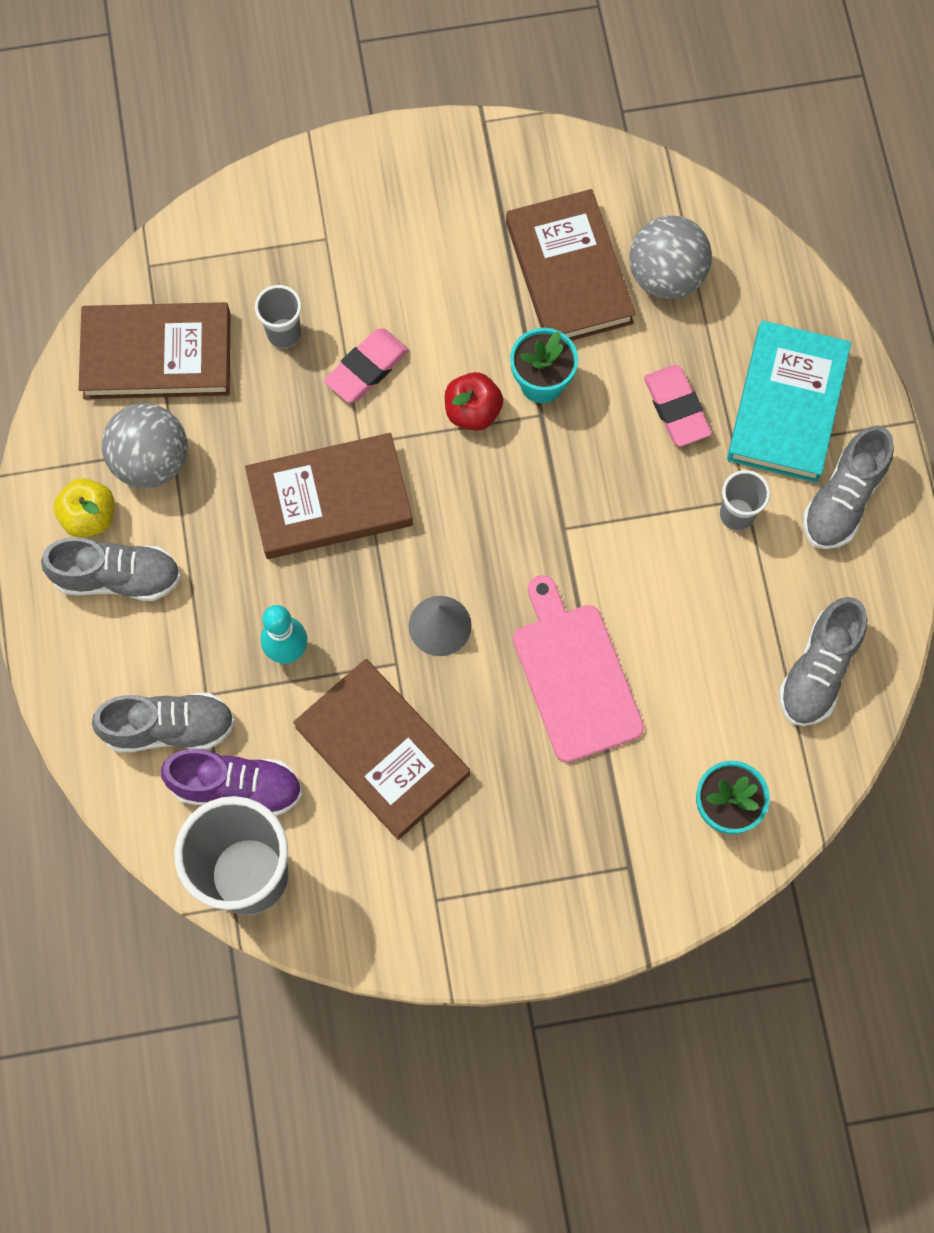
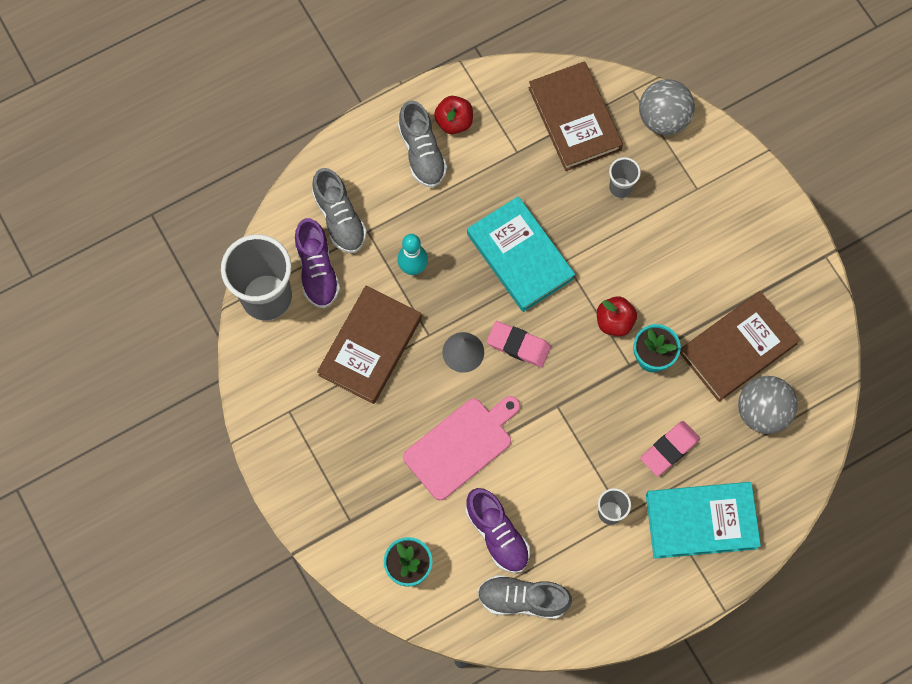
camera: 70 degrees right, 0 degrees up
yellow apple [54,478,114,538] -> red apple [434,96,473,134]
grey ball [101,403,188,488] -> grey ball moved to [639,79,695,135]
brown book [245,433,413,559] -> turquoise book [467,196,575,312]
pink eraser [324,328,409,403] -> pink eraser moved to [487,321,551,367]
grey shoe [803,426,894,549] -> none
none -> purple shoe [465,488,530,573]

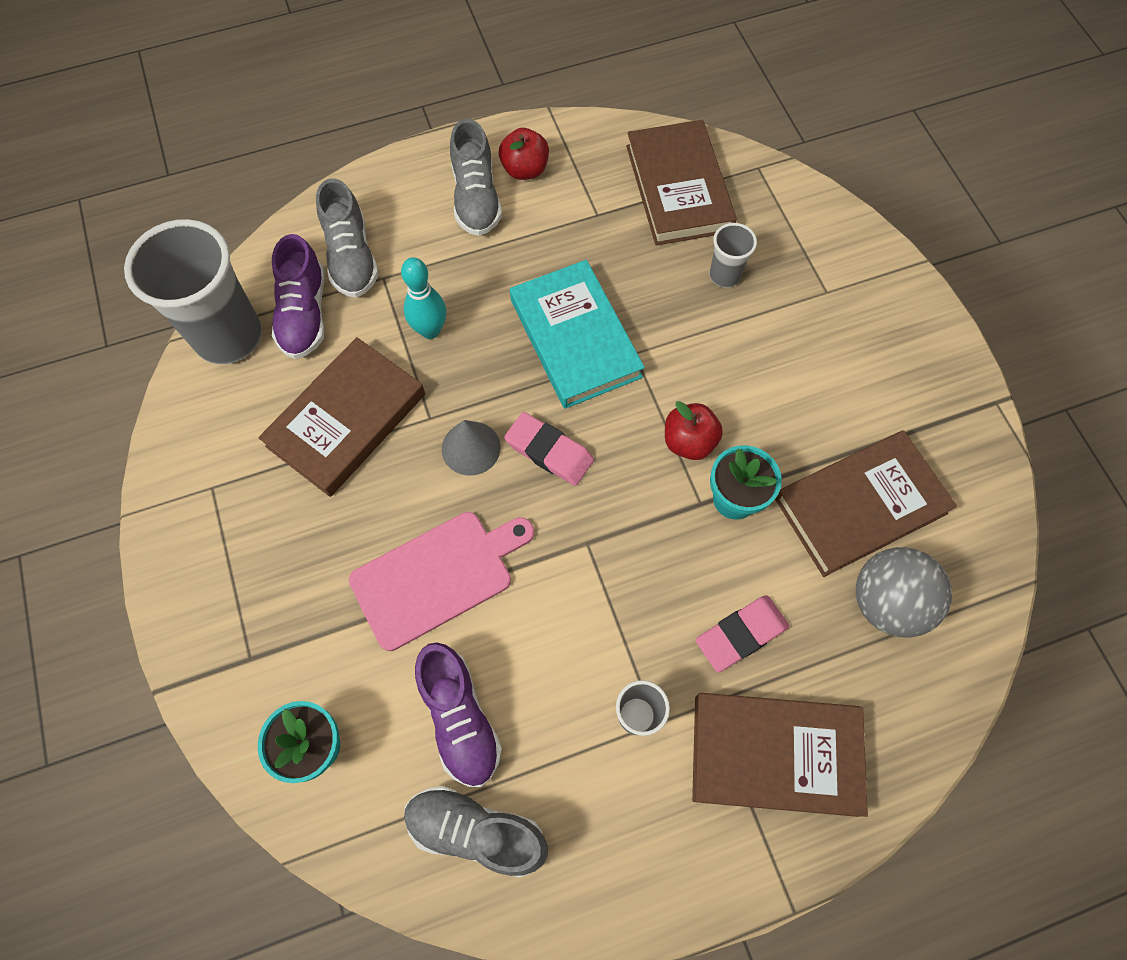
camera: 10 degrees right, 5 degrees down
grey ball [639,79,695,135] -> none
turquoise book [646,482,761,559] -> brown book [692,693,868,817]

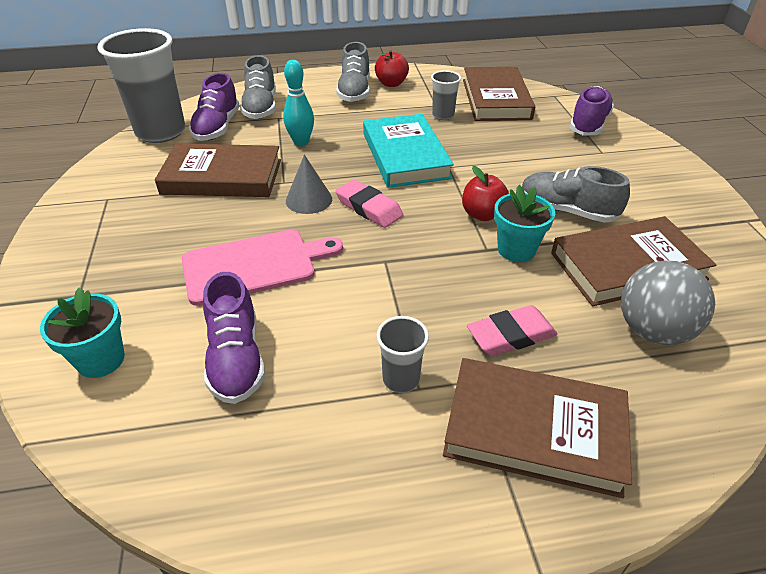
camera: 10 degrees right, 25 degrees down
brown book [258,337,425,497] -> brown book turned 45 degrees clockwise [155,143,281,197]
grey shoe [404,786,548,878] -> grey shoe moved to [521,166,630,223]
grey cup [710,223,757,288] -> grey cup moved to [431,70,461,120]
none -> purple shoe [570,86,614,135]

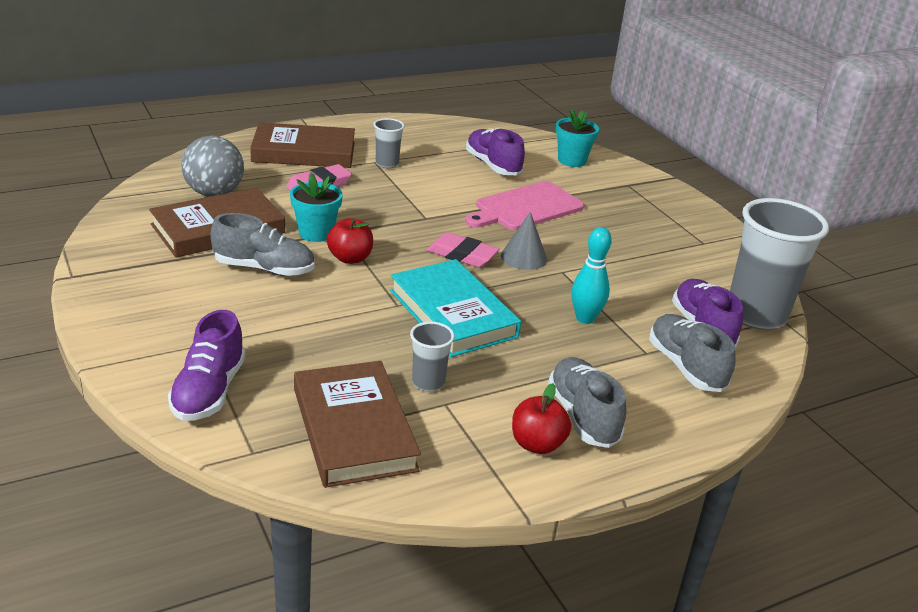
camera: 160 degrees right, 10 degrees down
brown book [155,143,281,197] -> none

